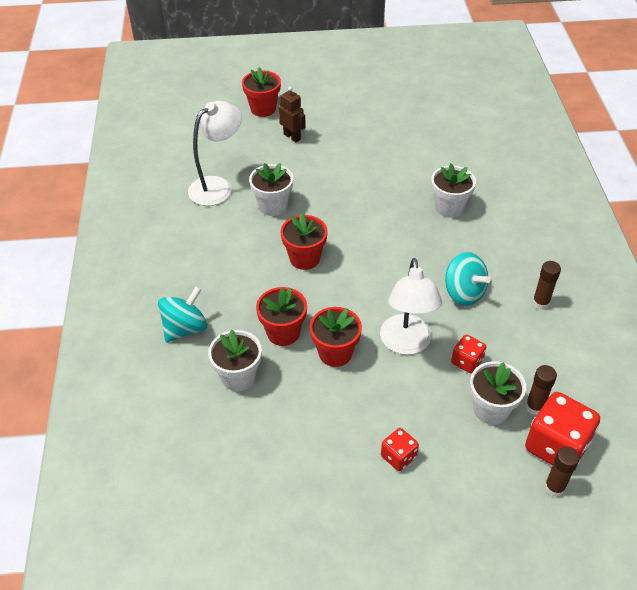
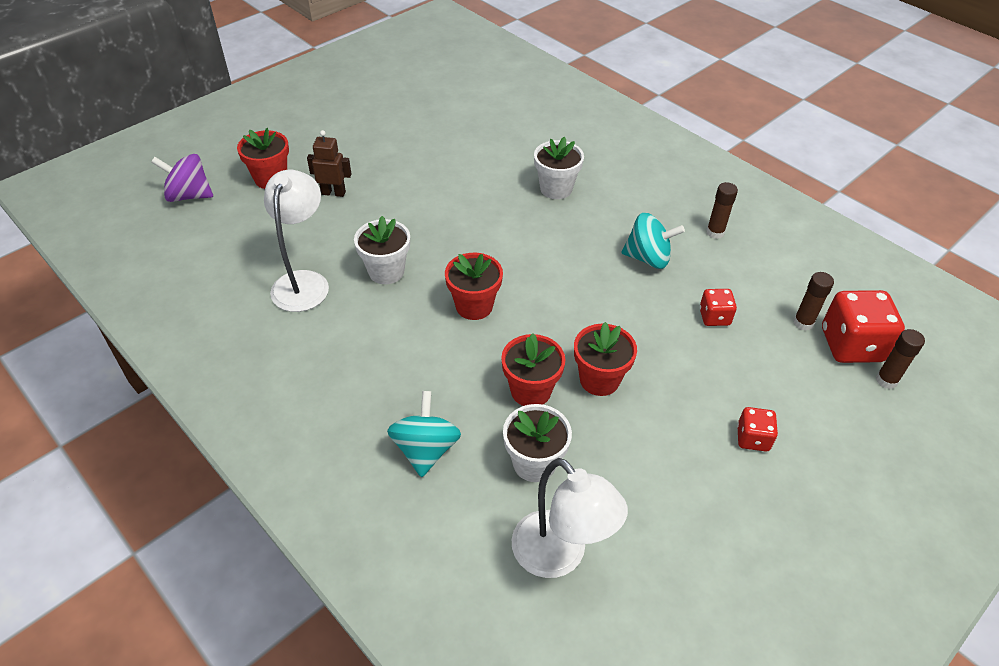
camera: 40 degrees left, 0 degrees up
white lamp [380,258,442,355] -> white lamp moved to [512,458,628,578]
white flower pot [470,361,526,425] -> none
none -> purple spinning top [151,154,213,202]

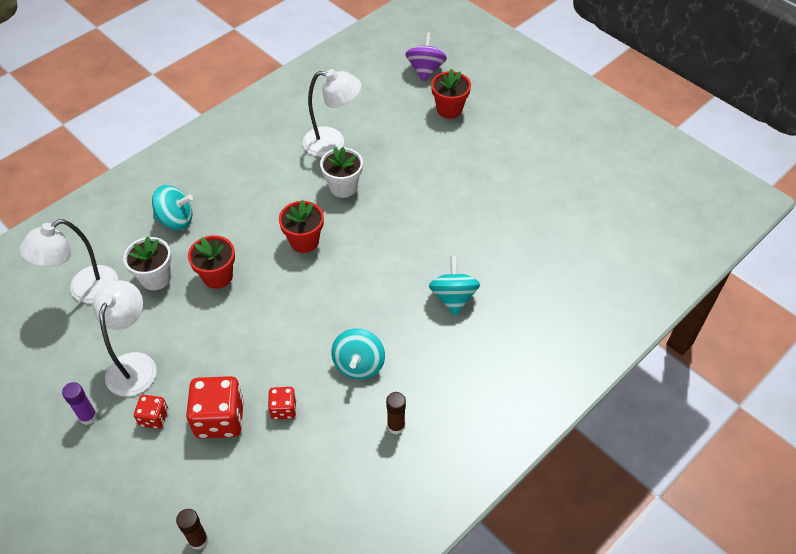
camera: 90 degrees right, 5 degrees up
brown robot [307,130,352,197] -> none
white flower pot [534,136,584,199] -> turquoise spinning top [429,256,480,316]
red flower pot [574,322,637,396] -> none
brown glue stick [793,272,834,331] -> none
red dice [822,290,905,363] -> red dice moved to [186,376,244,439]
none -> purple glue stick [62,382,97,425]
none -> white lamp [93,280,157,397]

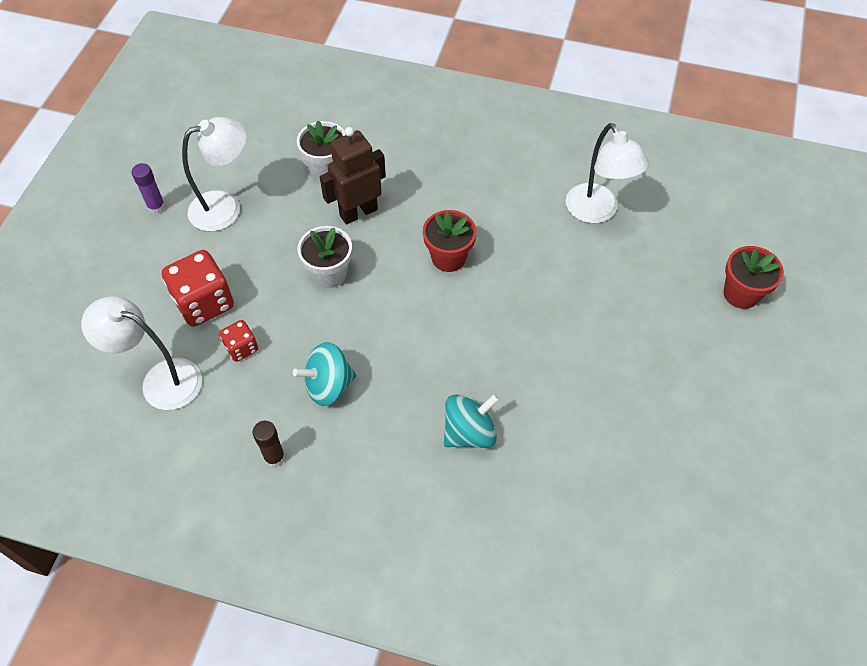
camera: 60 degrees right, 5 degrees up
white lamp [19,219,118,304] -> white lamp moved to [81,296,202,410]
red dice [134,395,168,429] -> none
turquoise spinning top [152,185,193,230] -> none
brown glue stick [176,509,208,550] -> none
red flower pot [188,235,235,289] -> brown robot [320,127,386,225]
white flower pot [320,147,363,198] -> white flower pot moved to [298,226,352,288]
purple spinning top [405,32,447,82] -> none

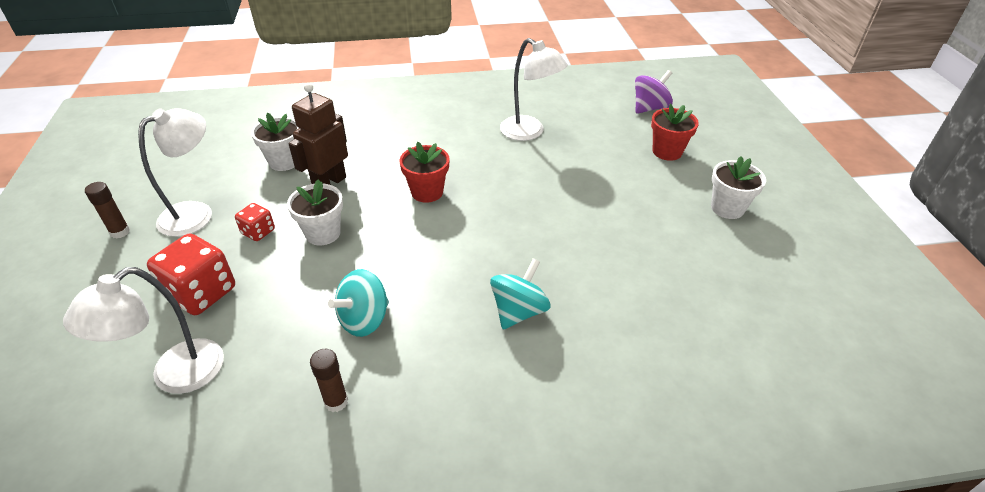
camera: 25 degrees left, 15 degrees down
white lamp [81,296,202,410] -> white lamp turned 45 degrees counterclockwise [63,267,224,394]
purple glue stick [131,163,165,214] -> brown glue stick [85,182,130,239]
red dice [219,320,258,362] -> red dice moved to [235,203,275,241]
none -> purple spinning top [635,70,673,114]
none -> white flower pot [711,156,766,219]

